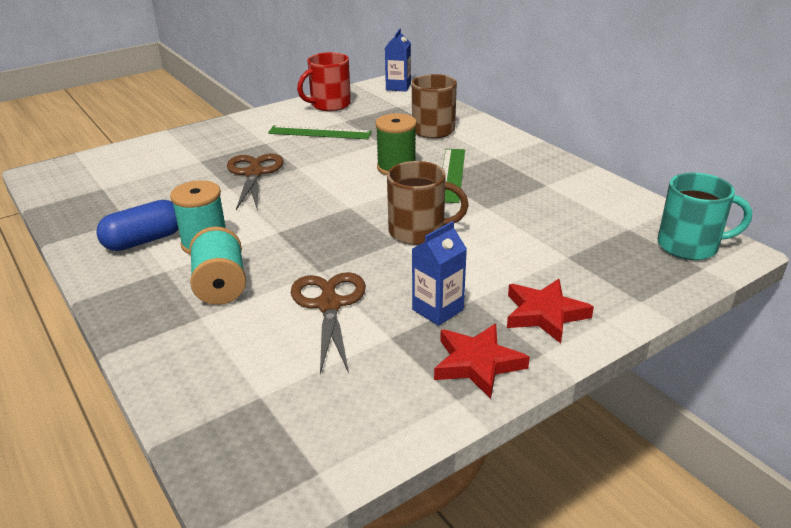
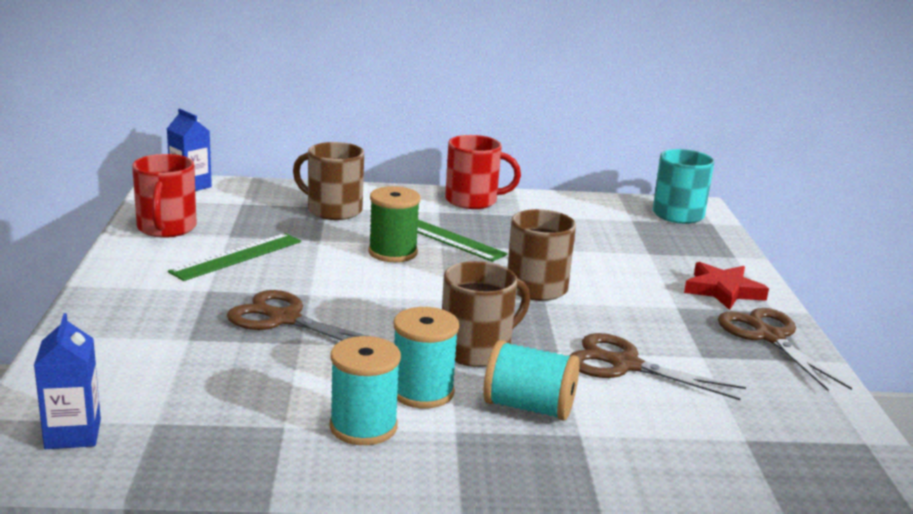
camera: 60 degrees left, 10 degrees down
blue capsule [96,200,179,251] -> turquoise spool [330,336,401,445]
blue carton [412,221,467,326] -> blue carton moved to [34,313,101,449]
red star [434,324,530,399] -> brown scissors [718,308,852,391]
none -> brown mug [442,261,530,367]
none -> red mug [445,135,521,209]

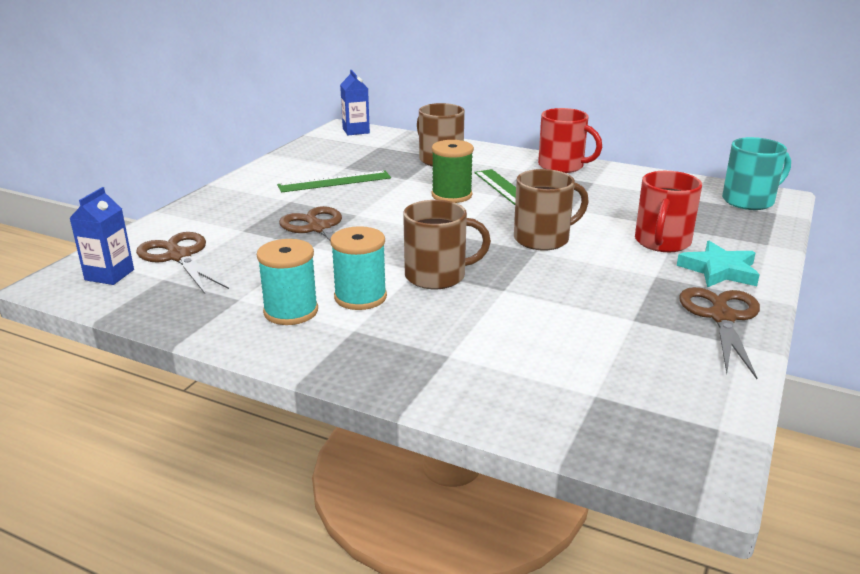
camera: 30 degrees right, 5 degrees up
red mug [132,154,197,238] -> red mug moved to [635,171,702,252]
turquoise spool [483,340,580,420] -> none
brown scissors [570,333,746,400] -> brown scissors moved to [136,232,229,294]
red star [684,262,769,310] -> turquoise star [677,241,760,287]

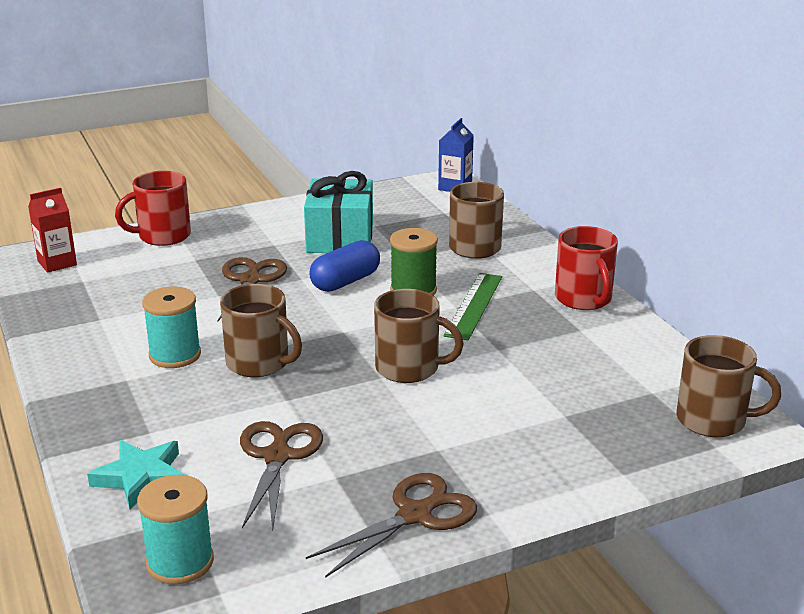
camera: 40 degrees right, 0 degrees up
blue carton [70,187,134,285] -> red carton [28,188,77,273]
brown scissors [136,232,229,294] -> brown scissors moved to [240,421,323,530]
turquoise spool [257,239,318,325] -> turquoise spool moved to [137,475,214,584]
green ruler [277,170,391,193] -> turquoise gift [304,171,373,253]
red mug [635,171,702,252] -> red mug moved to [115,171,191,246]
turquoise star [677,241,760,287] -> turquoise star moved to [87,440,184,509]
turquoise mug [722,137,791,210] -> brown mug [676,335,781,437]
none -> blue capsule [309,240,380,292]

